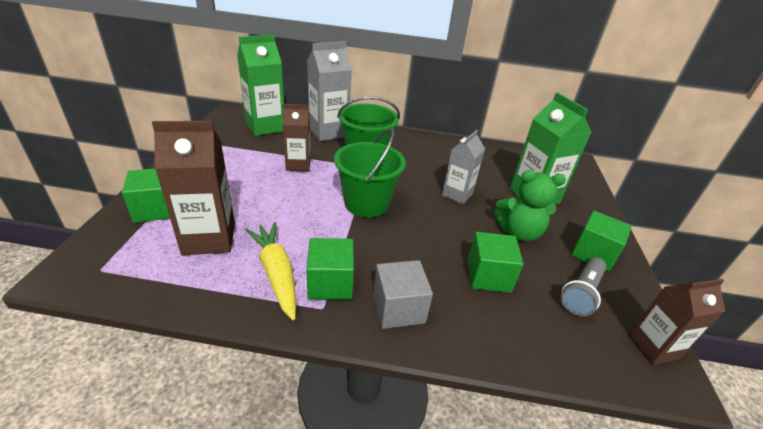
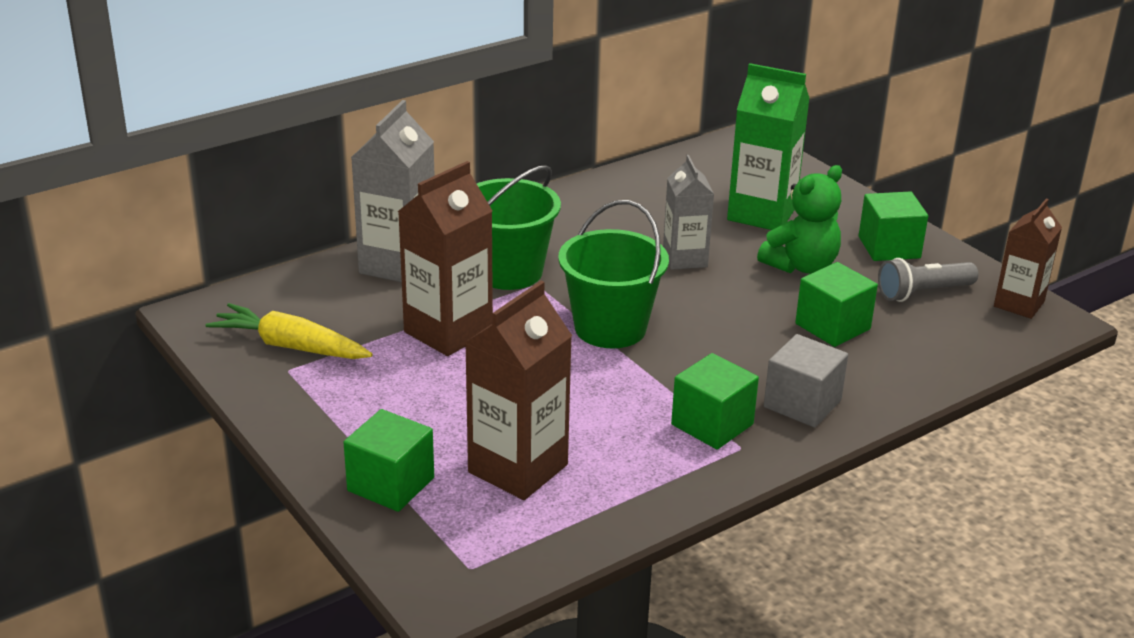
camera: 40 degrees left, 5 degrees down
green carton [237,34,284,136] -> none
yellow carrot [245,222,296,320] -> yellow carrot moved to [206,303,373,359]
brown carton [283,104,311,171] -> brown carton [398,161,493,356], size x1.54
grey flashlight [560,258,606,317] -> grey flashlight turned 75 degrees clockwise [878,258,978,302]

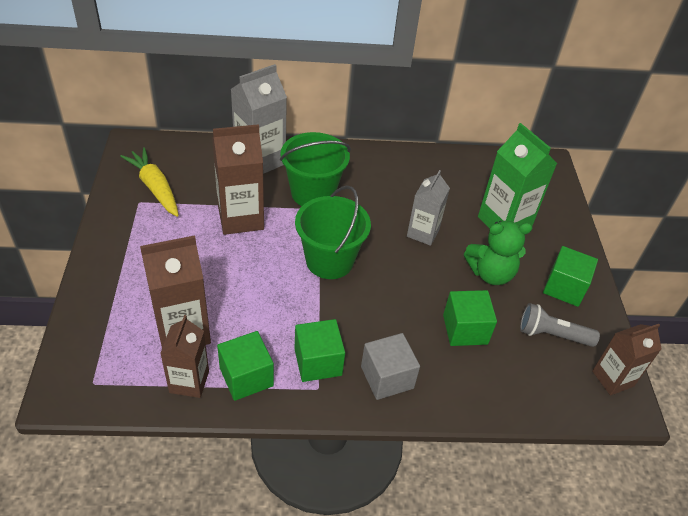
camera: 30 degrees right, 15 degrees up
green cube [343,409,434,512] -> green cube moved to [217,331,274,401]
none -> brown carton [160,315,209,398]

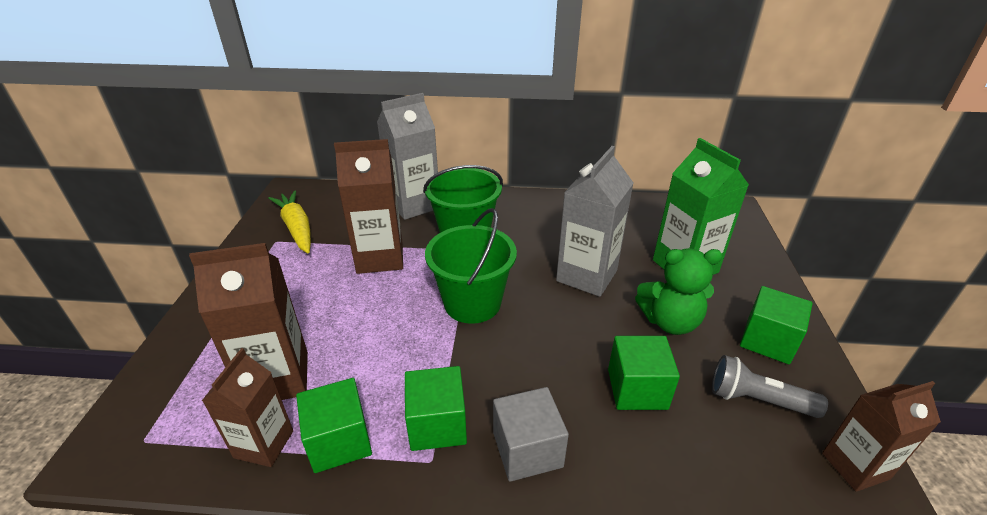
camera: 10 degrees right, 10 degrees down
grey carton [407,170,450,246] -> grey carton [556,146,633,297], size x1.54

